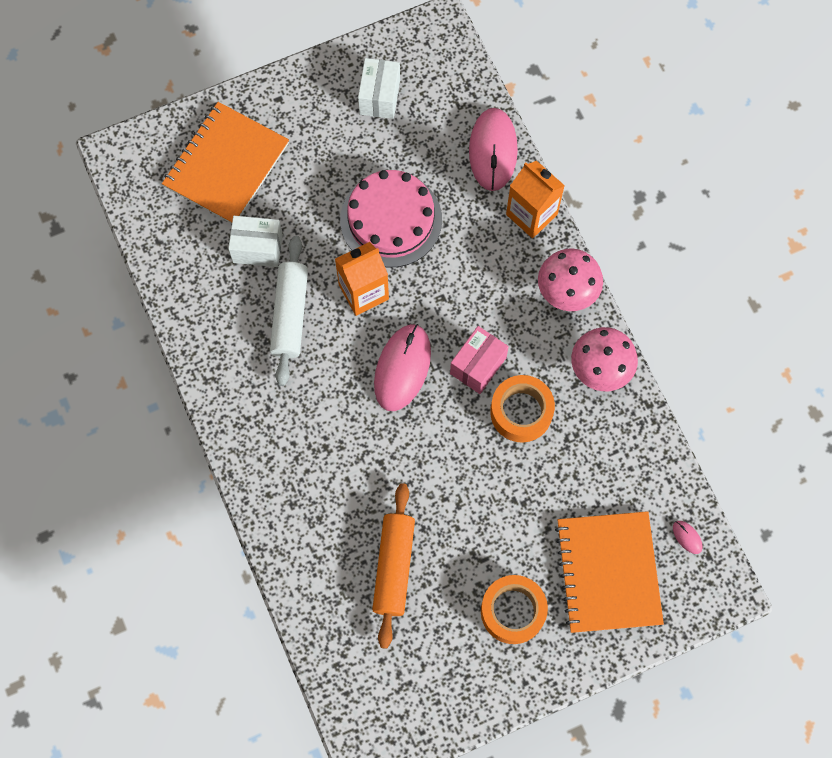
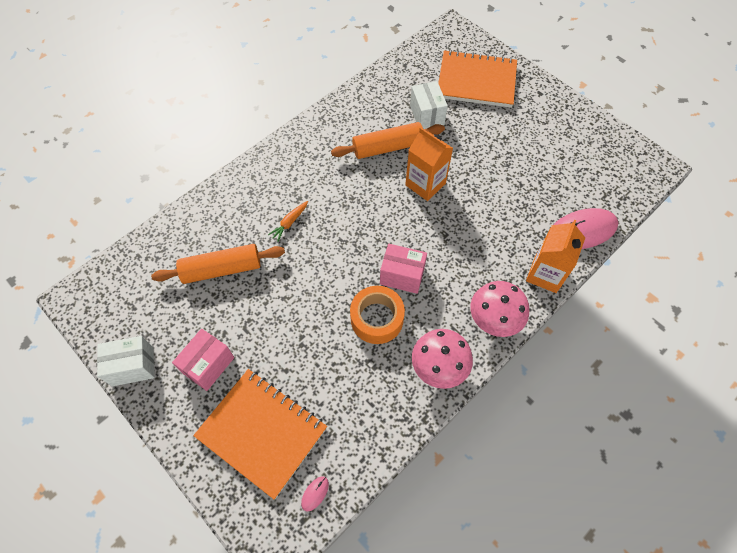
camera: 70 degrees right, 10 degrees down
white rolling pin [270,236,308,386] -> orange rolling pin [331,122,445,159]
pink cake [340,170,442,267] -> none
white box [358,58,400,119] -> white box moved to [97,336,155,386]
pink mouse [374,324,431,411] -> none
orange tape [481,575,548,644] -> pink box [172,329,234,391]
orange notebook [555,511,664,633] -> orange notebook turned 60 degrees clockwise [193,369,327,499]
none -> orange carrot [268,201,308,242]

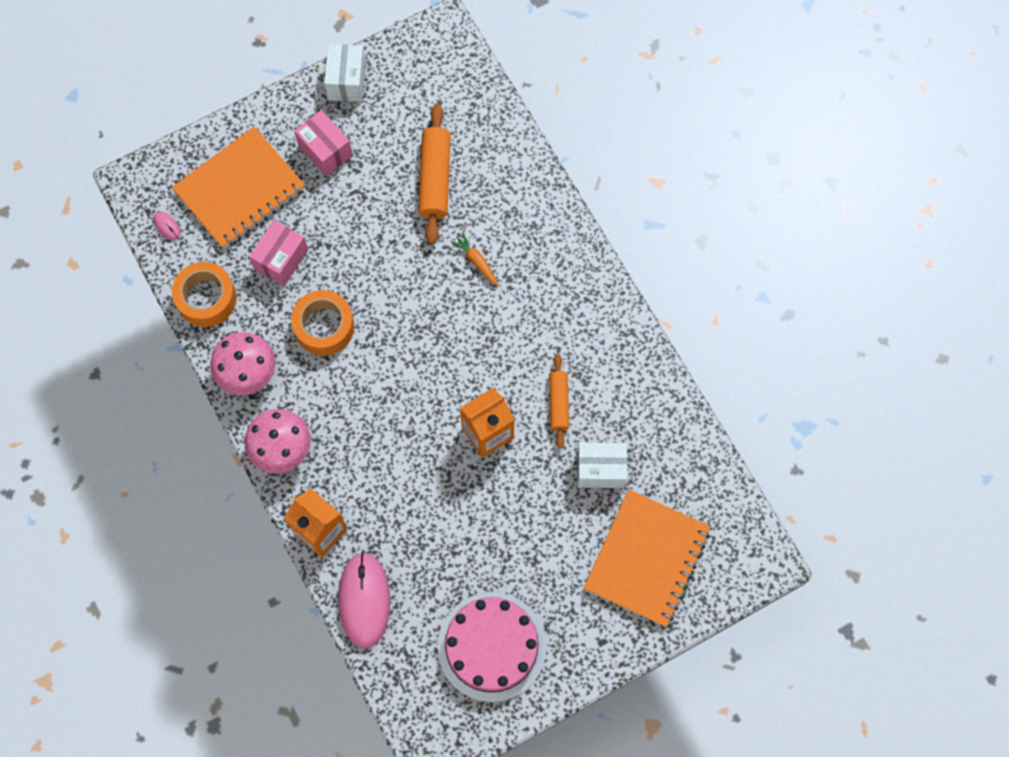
camera: 105 degrees right, 10 degrees up
orange rolling pin [331,122,445,159] -> orange rolling pin [549,354,569,449], size x0.62
pink box [380,244,427,294] -> pink box moved to [249,220,308,286]
none -> orange tape [172,262,237,327]
none -> pink cake [437,592,547,702]

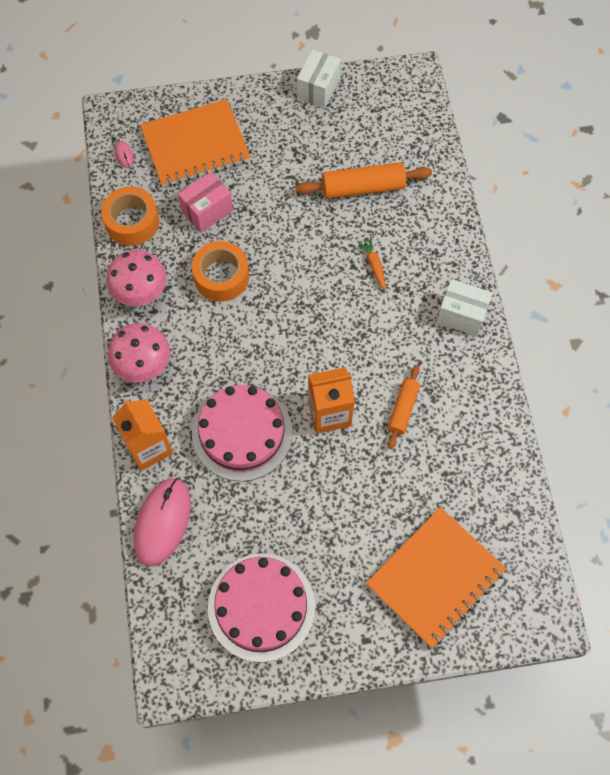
camera: 20 degrees right, 5 degrees down
pink box [294,110,353,176] -> none
orange rolling pin [418,104,451,244] -> orange rolling pin turned 60 degrees clockwise [296,162,432,199]
white box [577,442,628,488] -> white box moved to [437,279,493,336]
none -> pink cake [192,385,292,481]

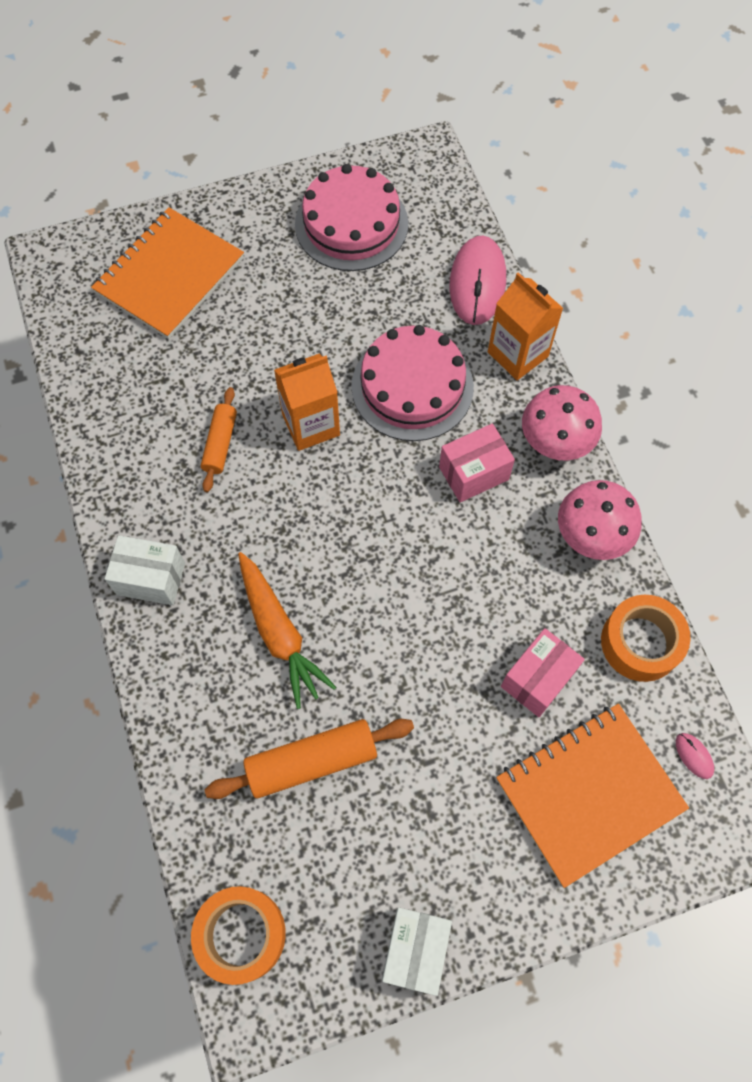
camera: 170 degrees right, 0 degrees up
orange tape [192,241,249,302] -> orange tape moved to [191,886,286,985]
orange carrot [357,237,386,290] -> orange carrot [238,552,336,709], size x1.95
none -> pink box [439,423,515,502]

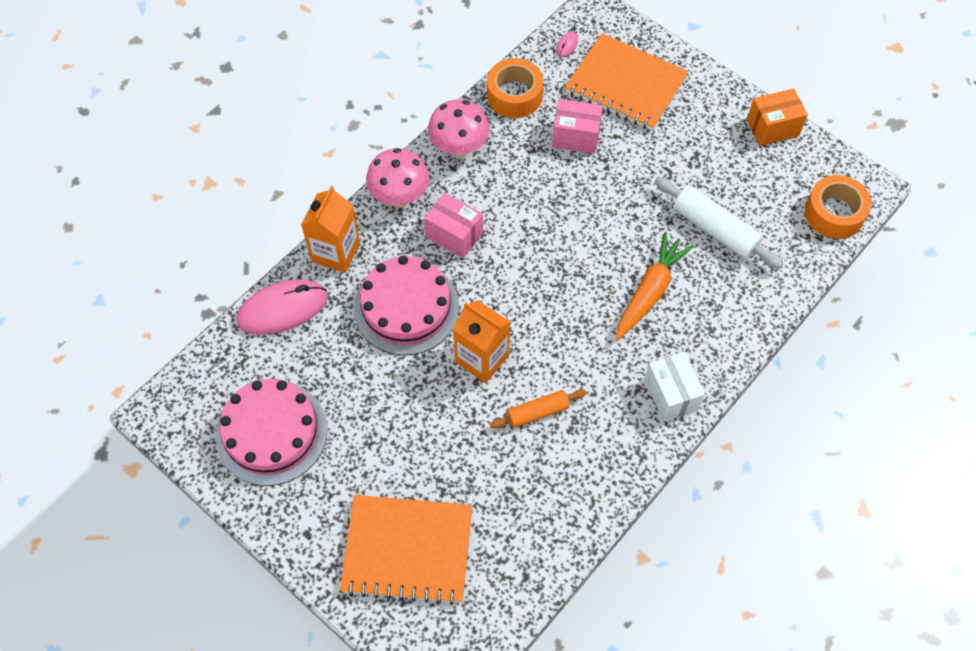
camera: 120 degrees left, 5 degrees down
orange rolling pin [205,719,414,799] -> white rolling pin [655,177,783,269]
white box [382,907,452,996] -> orange box [747,88,808,146]

